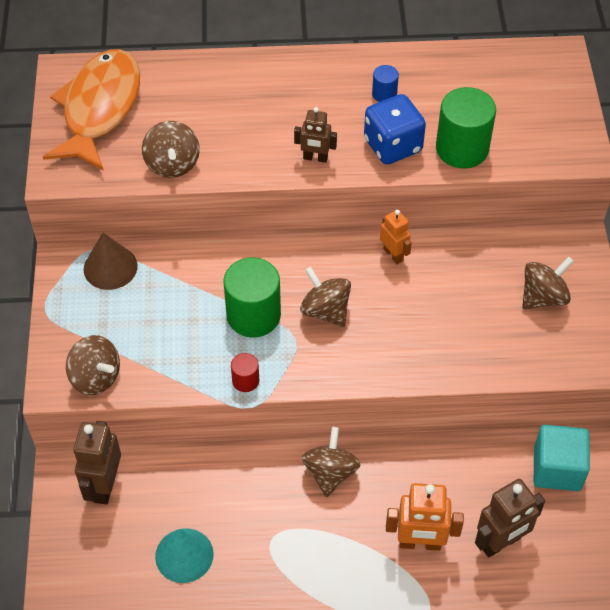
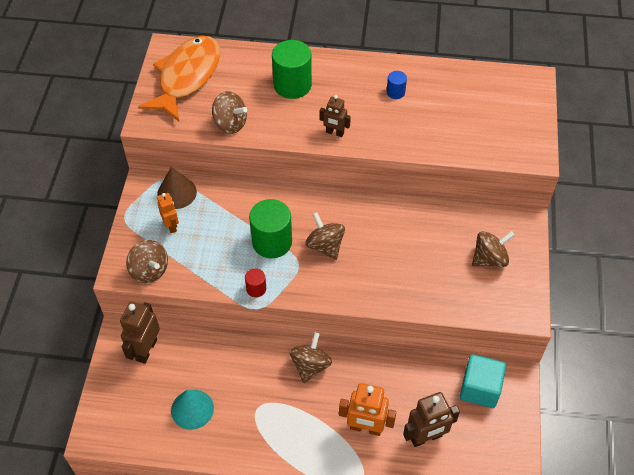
camera: 10 degrees right, 0 degrees up
brown spinning top [142,121,200,178] -> brown spinning top turned 60 degrees counterclockwise [212,91,247,134]
blue dice [364,94,426,165] -> none
orange robot [380,210,412,264] -> orange robot moved to [157,193,179,233]
green cylinder [436,87,496,169] -> green cylinder moved to [272,40,312,99]

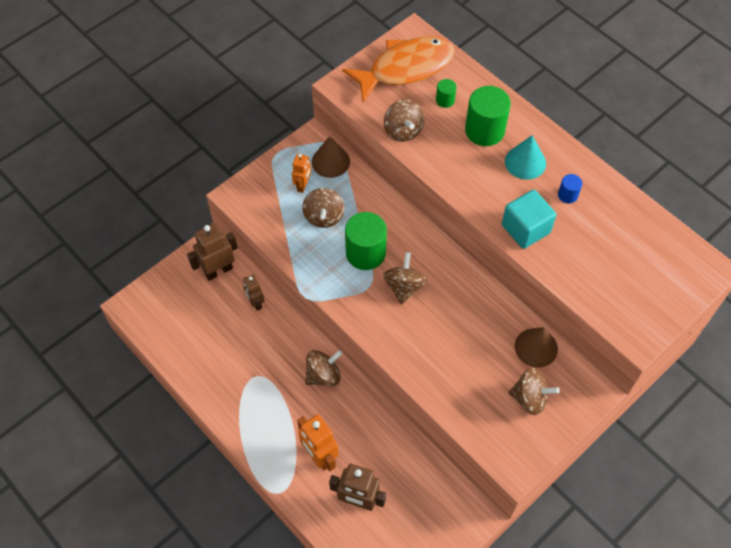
camera: 40 degrees right, 5 degrees up
brown spinning top [126,240,168,283] -> brown spinning top moved to [302,188,345,228]
turquoise cone [171,390,214,430] -> turquoise cone moved to [505,135,546,180]
red cylinder [245,268,266,297] -> none
brown robot [319,95,351,137] -> brown robot moved to [243,275,264,311]
turquoise cube [460,354,506,408] -> turquoise cube moved to [502,189,556,249]
none -> green cylinder [436,79,457,108]
none -> brown cone [515,327,558,368]

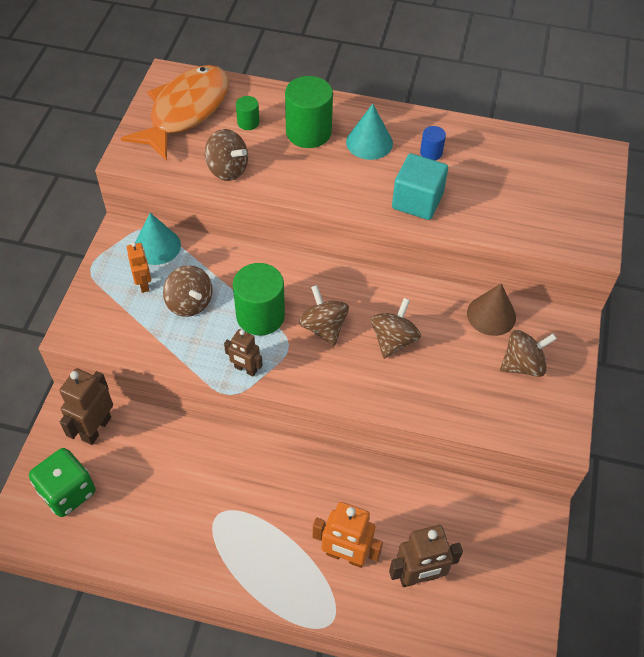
camera: 35 degrees left, 5 degrees down
brown robot [243,275,264,311] -> brown robot moved to [224,329,263,377]
brown spinning top [305,350,343,386] -> brown spinning top moved to [371,298,421,359]
brown cone [312,136,350,178] -> turquoise cone [135,213,181,265]
none -> green dice [29,448,95,517]

